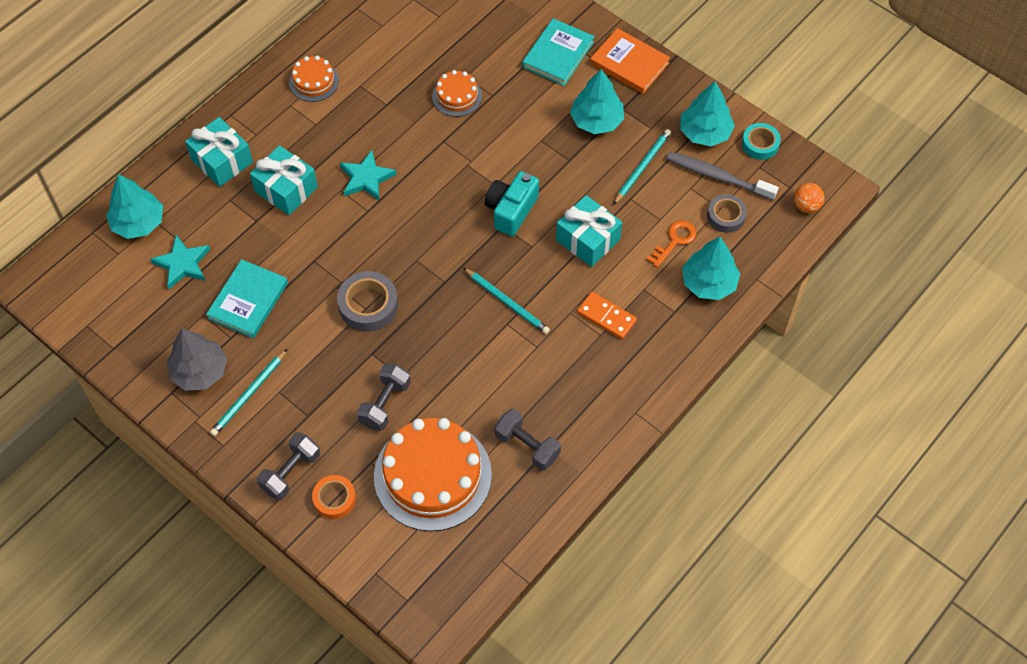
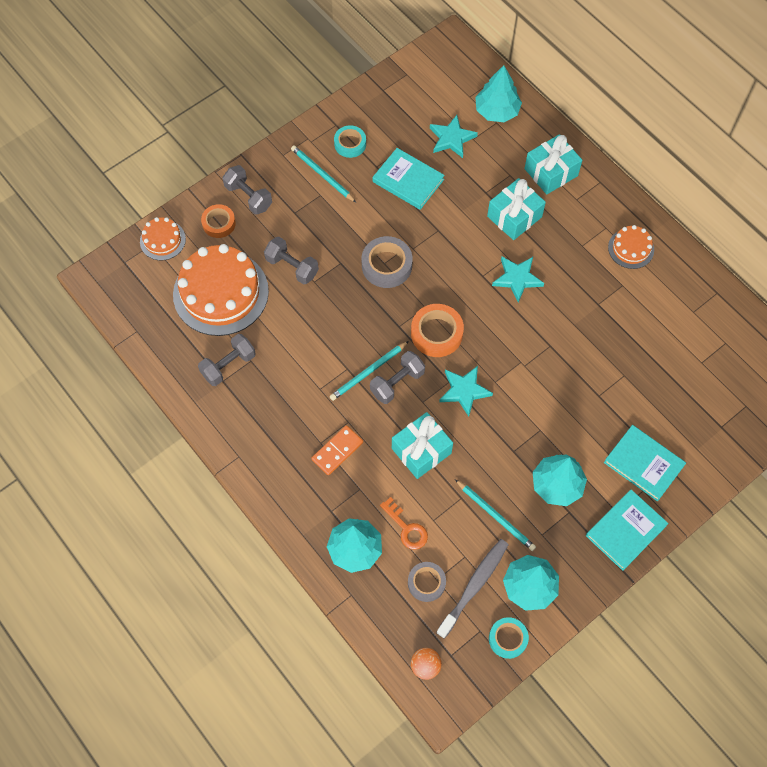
camera: 100 degrees right, 5 degrees up
grey tree [167,329,227,391] -> turquoise tape [334,125,366,158]
orange cake [432,70,482,117] -> orange cake moved to [140,217,186,260]
turquoise camera [485,171,539,236] -> turquoise star [439,366,493,417]
orange book [590,28,670,94] -> turquoise book [586,490,669,571]
none -> grey dumbbell [370,351,425,404]
none -> orange tape [411,304,464,357]

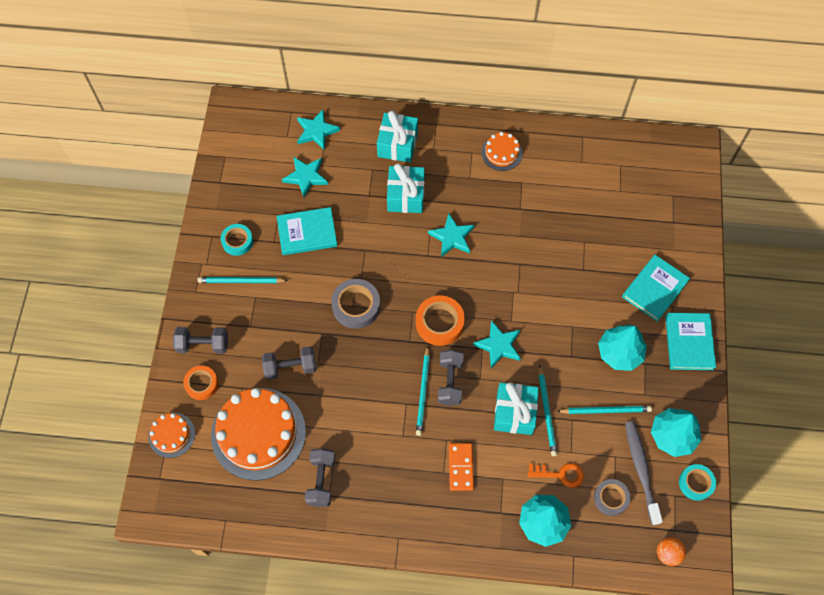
camera: 45 degrees left, 0 degrees up
turquoise tree [475,65,522,122] -> turquoise star [297,110,340,151]
turquoise book [604,425,686,502] -> turquoise book turned 45 degrees counterclockwise [622,255,690,322]
none -> turquoise pencil [539,365,557,456]

